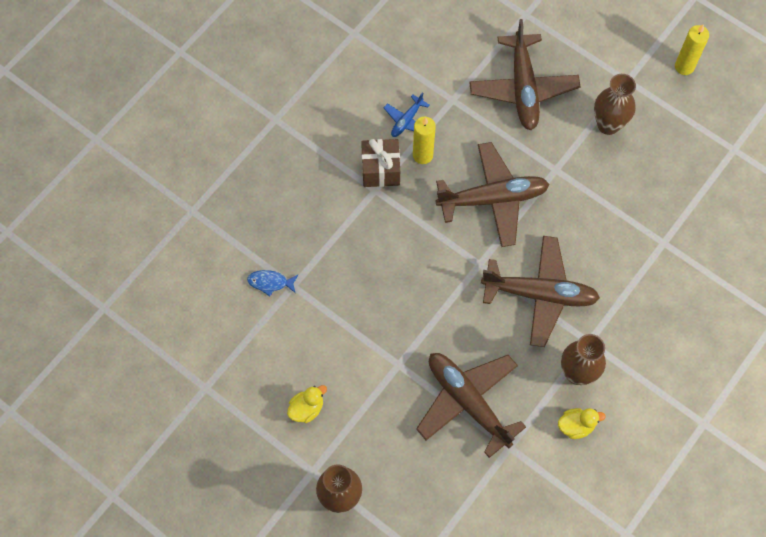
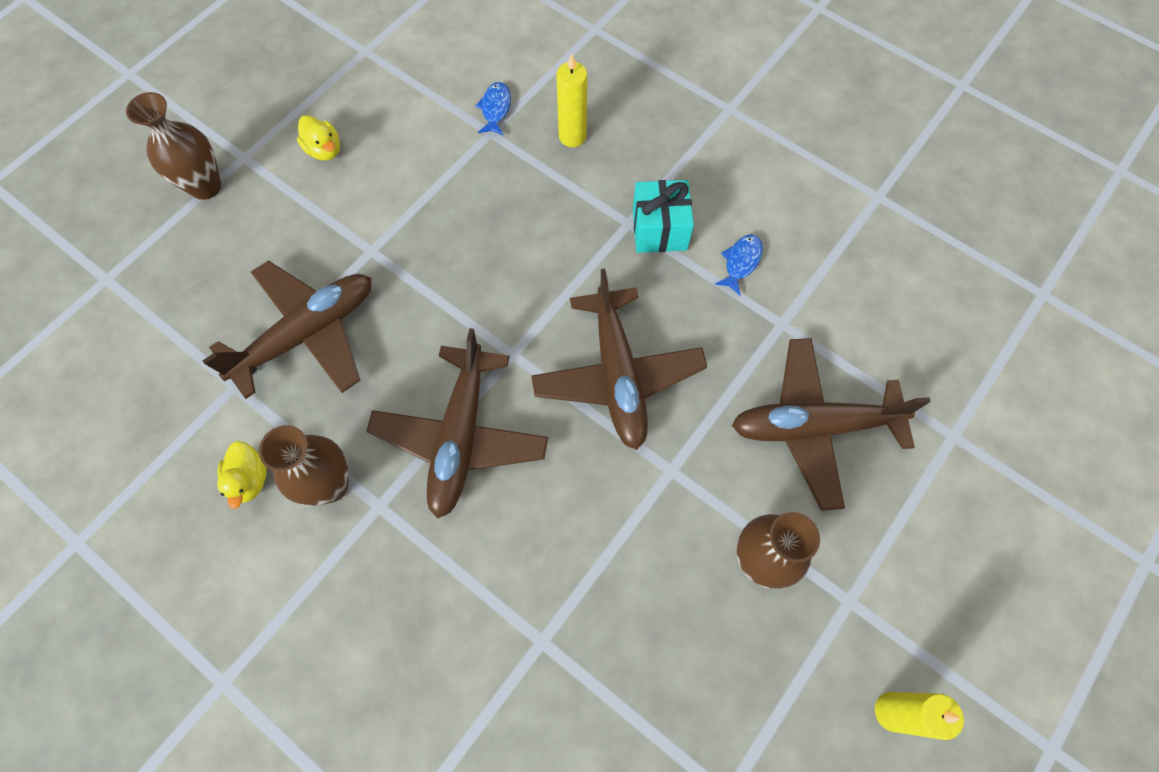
camera: 90 degrees right, 0 degrees up
brown gift [361,139,400,187] -> turquoise gift [633,180,694,253]
blue plane [384,92,430,137] -> blue fish [715,234,763,295]
yellow candle [413,117,436,164] -> yellow candle moved to [556,53,587,147]

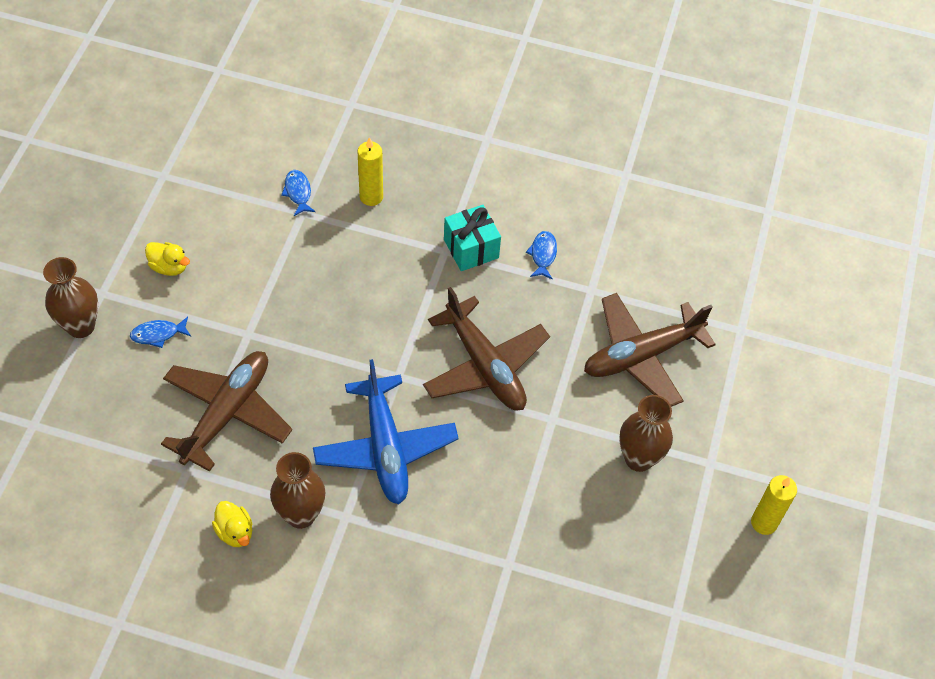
camera: 25 degrees left, 10 degrees down
brown plane [367,328,548,518] -> blue plane [313,359,459,504]
none -> blue fish [130,317,191,348]

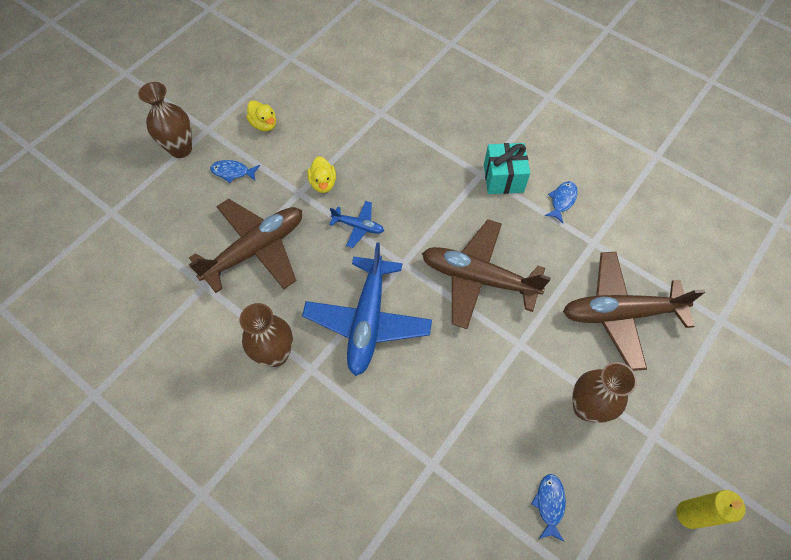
camera: 25 degrees right, 5 degrees up
yellow duck [212,501,252,547] -> yellow duck moved to [307,156,336,193]
blue fish [281,170,316,216] -> blue fish moved to [531,474,566,541]
yellow candle [358,137,383,206] -> none
brown plane [423,287,550,411] -> brown plane turned 120 degrees clockwise [422,219,551,329]
none -> blue plane [329,201,384,248]

